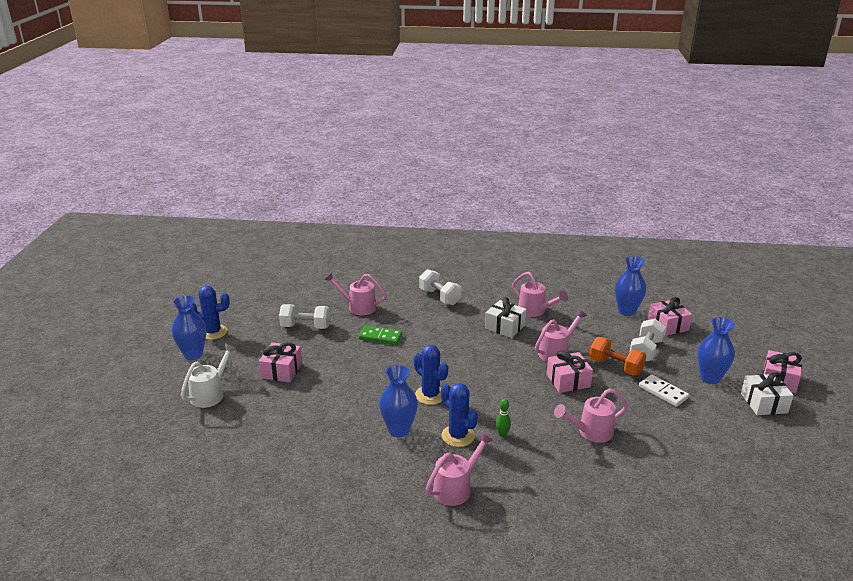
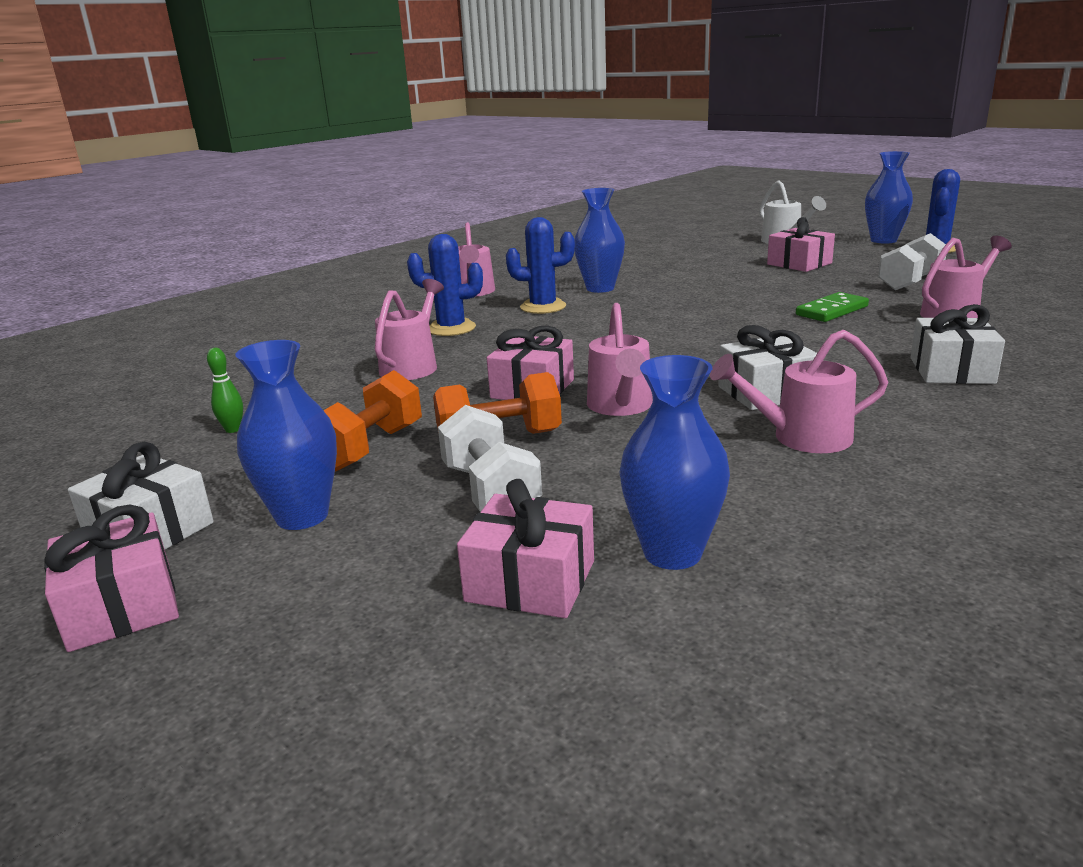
camera: 130 degrees right, 5 degrees down
blue cactus [414,345,448,405] -> blue cactus moved to [407,234,483,336]
white dumbbell [419,269,461,305] -> white gift [910,304,1005,384]
green bowling pin [496,398,511,437] -> green bowling pin moved to [207,348,243,433]
white domino [639,375,689,407] -> orange dumbbell [323,370,422,472]

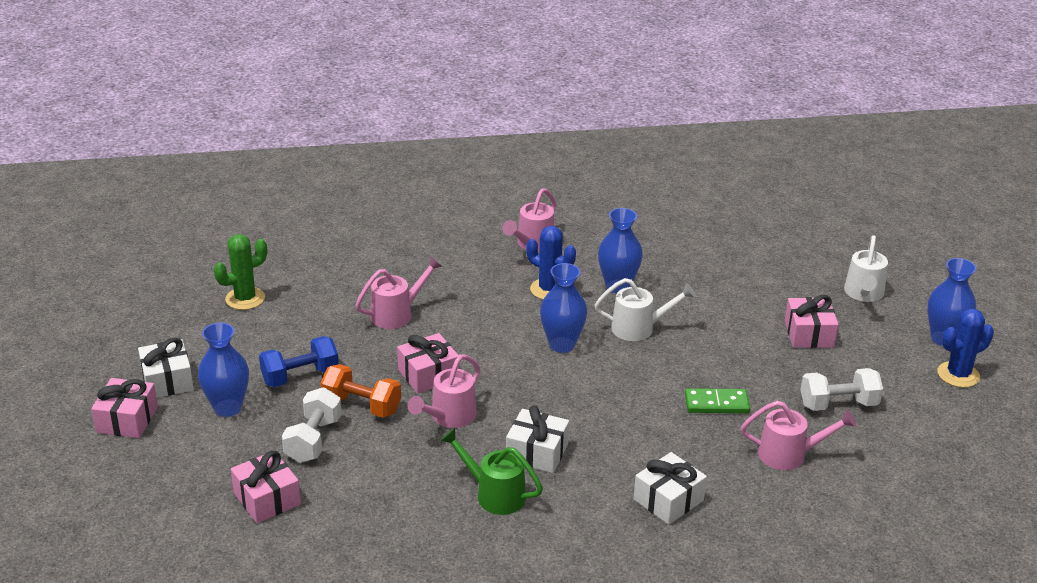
camera: 35 degrees right, 10 degrees up
green bowling pin [207,348,243,433] -> none
orange dumbbell [323,370,422,472] -> blue dumbbell [259,336,339,387]
blue cactus [407,234,483,336] -> none
blue vase [619,355,730,570] -> blue vase moved to [540,263,587,353]
pink watering can [710,330,888,453] -> green watering can [440,428,543,515]
none -> green cactus [214,234,267,310]
none -> white watering can [594,278,696,341]

